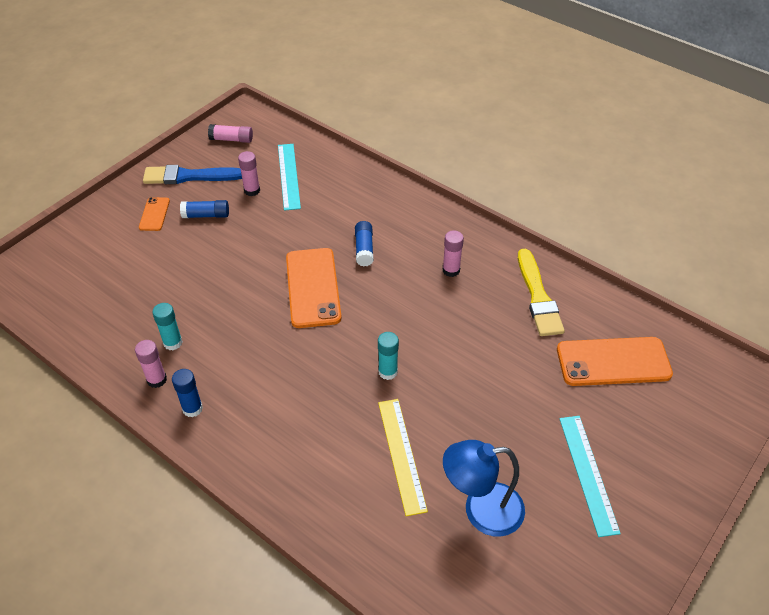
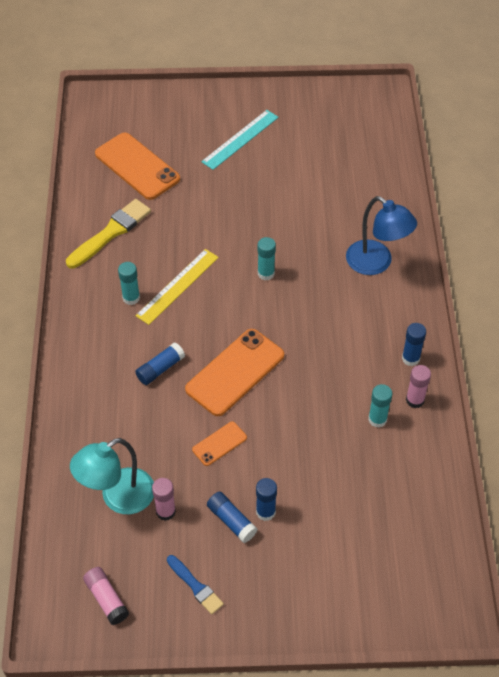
camera: 130 degrees left, 5 degrees up
orange phone [139,197,170,231] -> orange phone moved to [192,422,247,466]
blue brush [143,165,242,184] -> blue brush [167,555,224,615], size x0.59
turquoise ruler [278,144,301,211] -> turquoise lamp [70,438,154,514]
yellow ruler [378,399,428,516] -> yellow ruler moved to [135,249,219,325]
pink glue stick [443,230,464,277] -> turquoise glue stick [118,262,140,305]
blue lamp [443,440,525,537] -> blue lamp moved to [346,196,417,275]
none -> blue glue stick [256,478,277,521]

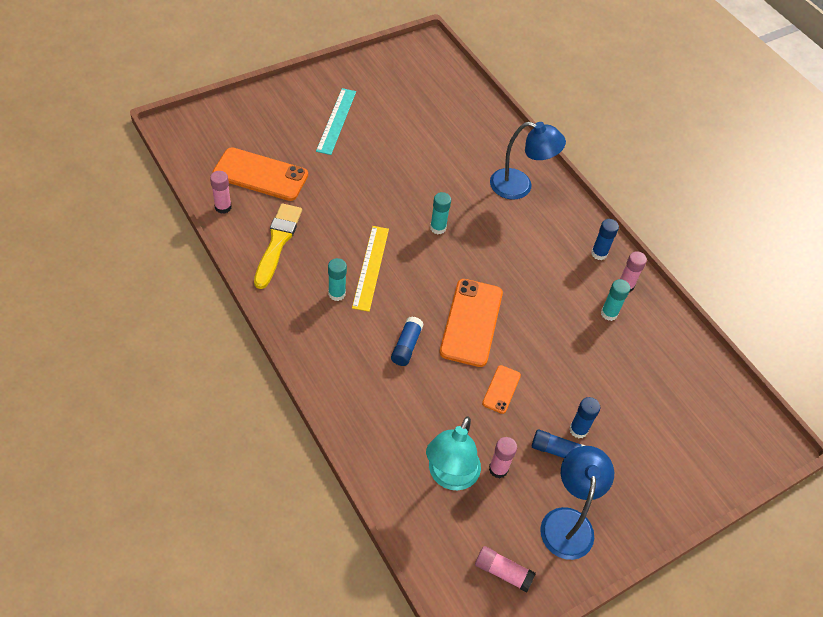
camera: 35 degrees left, 0 degrees up
blue brush [167,555,224,615] -> blue lamp [540,446,614,560]
none -> pink glue stick [210,171,232,214]

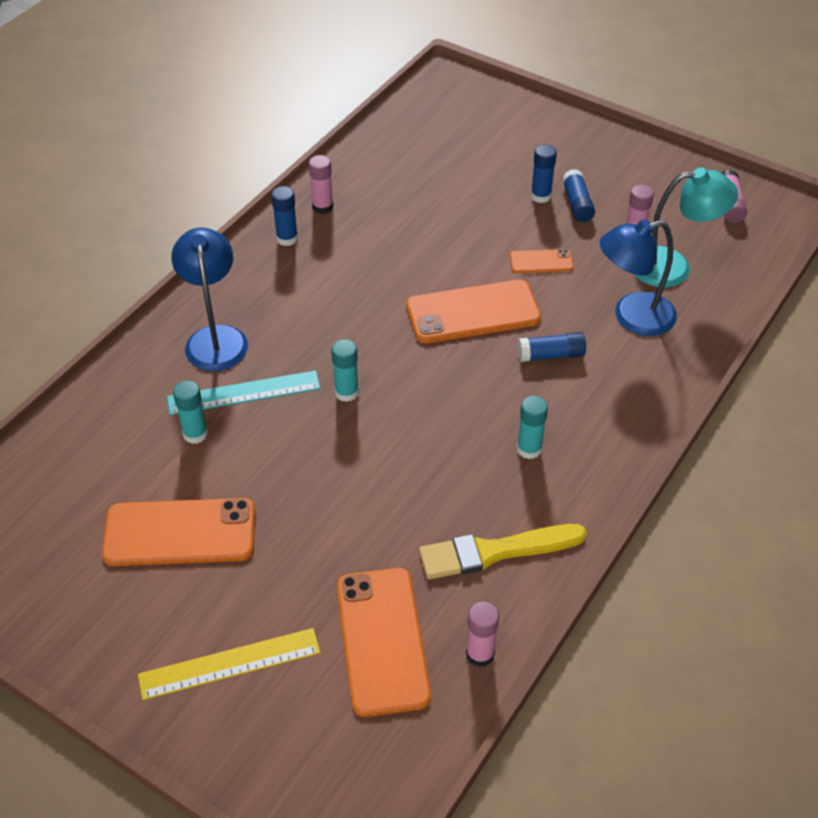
camera: 110 degrees left, 5 degrees down
turquoise ruler [316,88,356,155] -> turquoise ruler moved to [167,370,321,415]
yellow ruler [352,226,389,312] -> yellow ruler moved to [138,628,320,700]
blue lamp [540,446,614,560] -> blue lamp moved to [599,219,677,336]
turquoise glue stick [601,279,630,321] -> turquoise glue stick moved to [173,380,208,444]
none -> orange phone [102,498,255,566]

